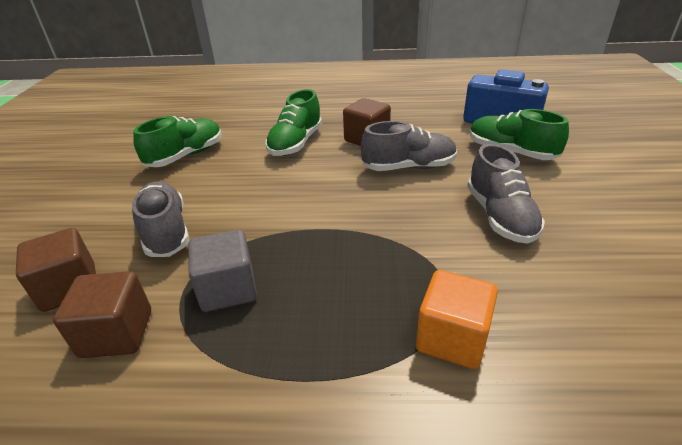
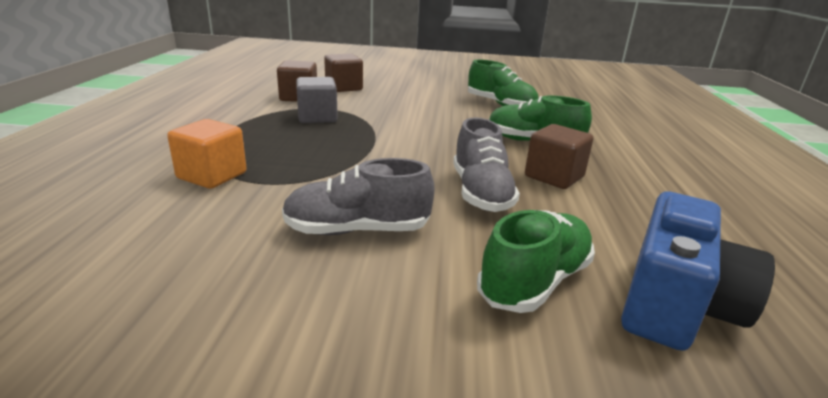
camera: 90 degrees right, 10 degrees down
grey shoe [132,181,189,257] -> none

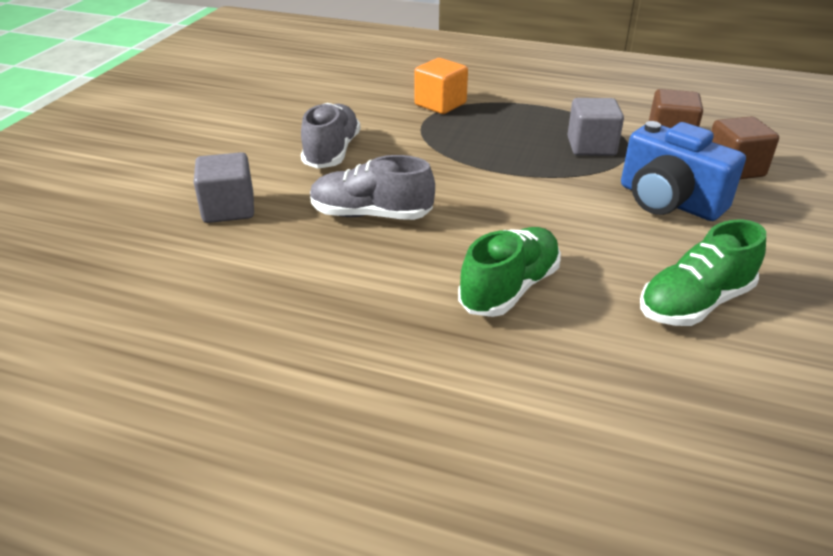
camera: 105 degrees right, 10 degrees up
green shoe [477,210,595,313] -> grey cube [193,152,254,223]
brown cube [525,124,593,189] -> none
blue camera [621,191,775,351] -> blue camera moved to [621,121,746,221]

